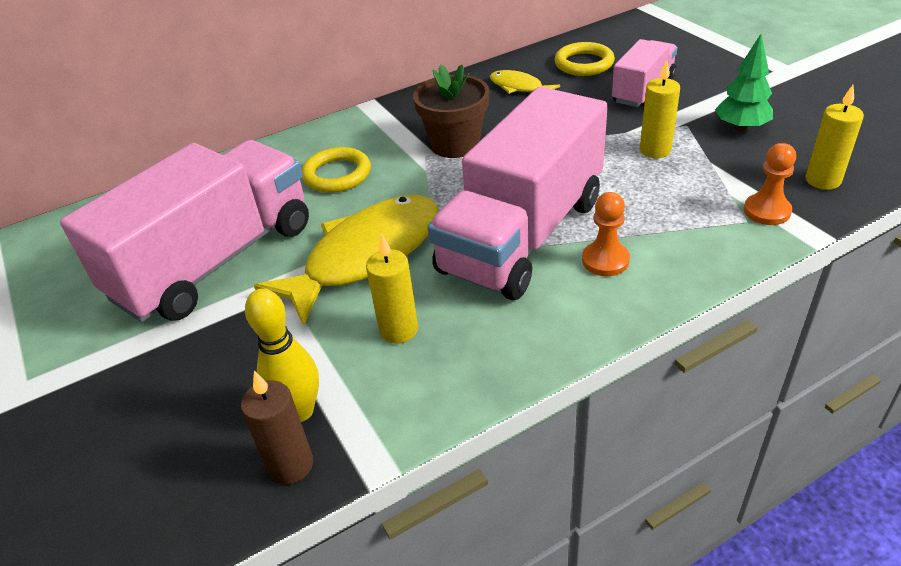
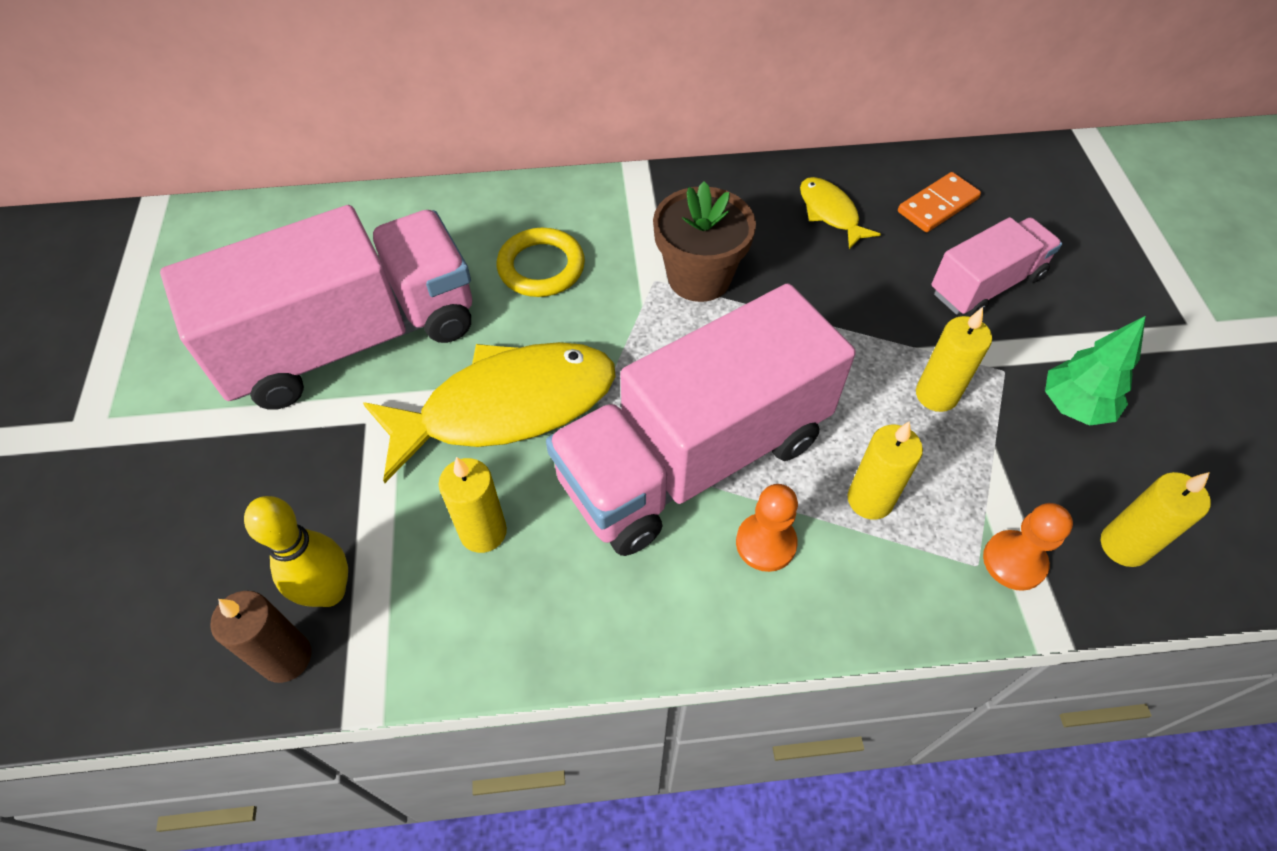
camera: 20 degrees right, 15 degrees up
yellow ring [554,42,615,76] -> orange domino [898,172,981,232]
none -> yellow candle [847,421,923,520]

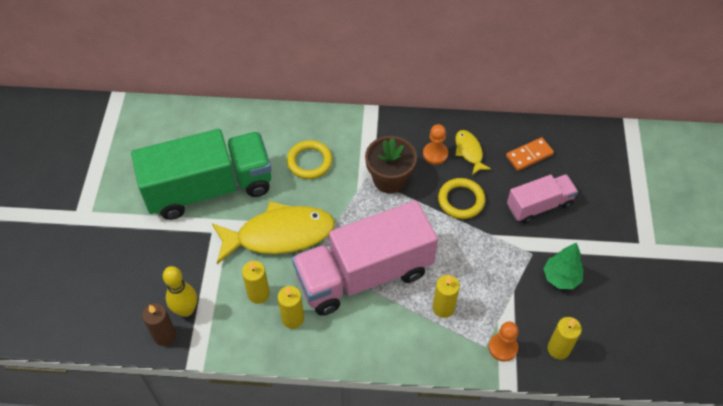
camera: 10 degrees right, 0 degrees up
pink truck [160,205,472,410] -> green truck [131,129,272,220]
orange pawn [736,484,798,572] -> orange pawn moved to [423,124,448,165]
yellow candle [916,307,992,412] -> yellow candle moved to [278,286,304,329]
none -> yellow ring [438,178,485,219]

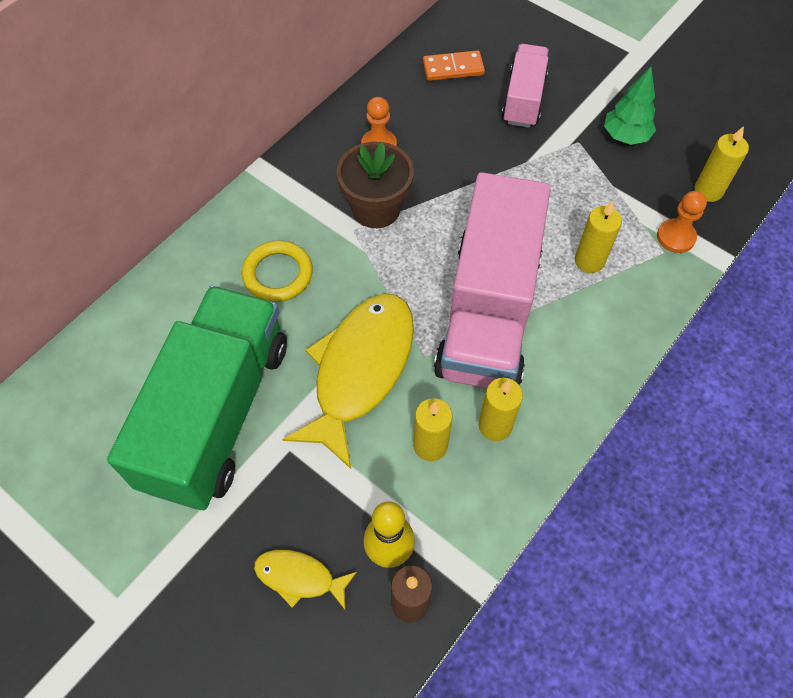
camera: 55 degrees left, 5 degrees up
yellow ring [438,178,485,219] -> none
yellow fish [455,130,491,175] -> yellow fish moved to [254,550,357,609]
orange domino [506,137,554,171] -> orange domino turned 75 degrees clockwise [423,50,485,81]

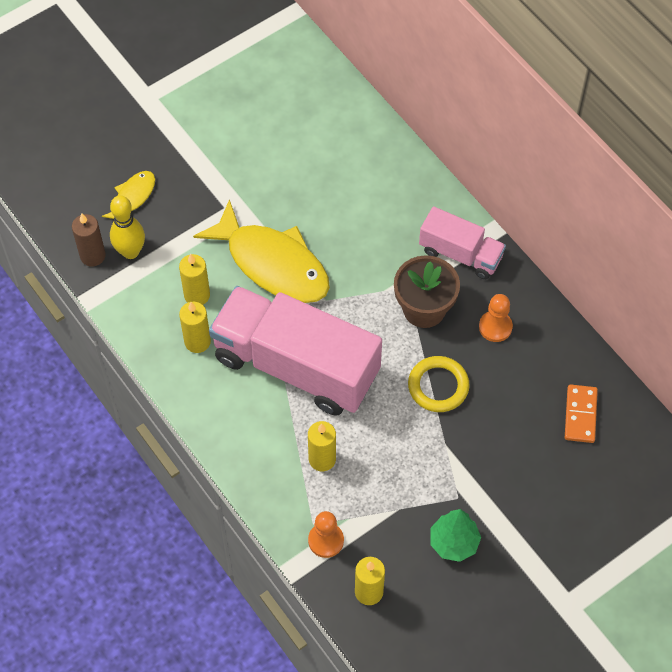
camera: 105 degrees right, 0 degrees up
green truck [107,286,287,510] -> none
yellow ring [242,240,313,302] -> yellow ring moved to [408,356,470,412]
pink truck [501,44,549,128] -> pink truck moved to [419,206,506,279]

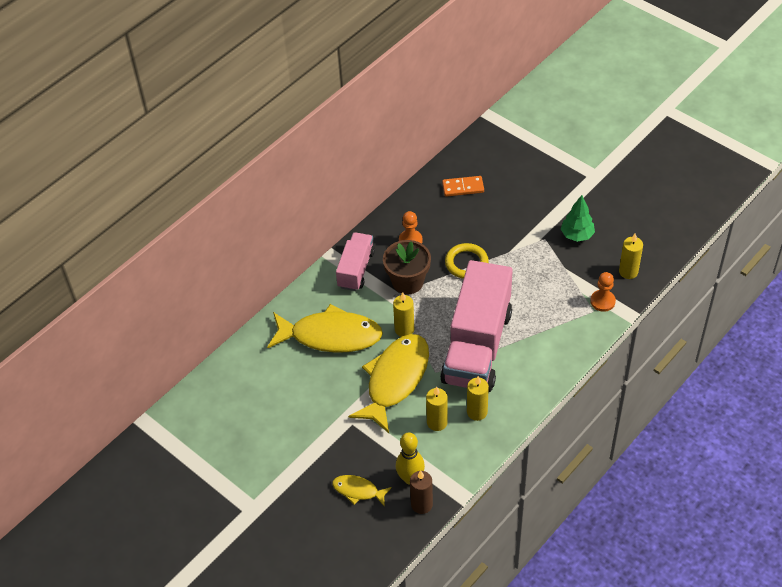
camera: 100 degrees left, 10 degrees down
yellow candle [308,421,336,471] -> yellow candle moved to [393,292,414,337]
none -> yellow fish [267,304,383,353]

